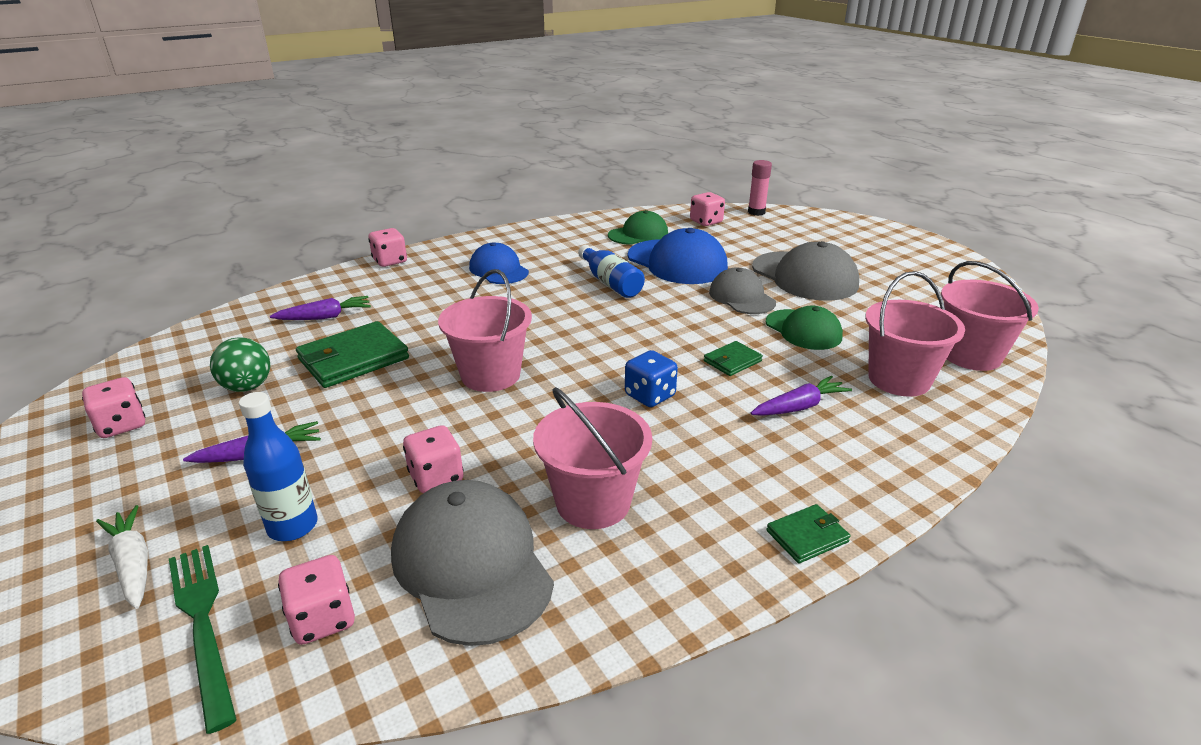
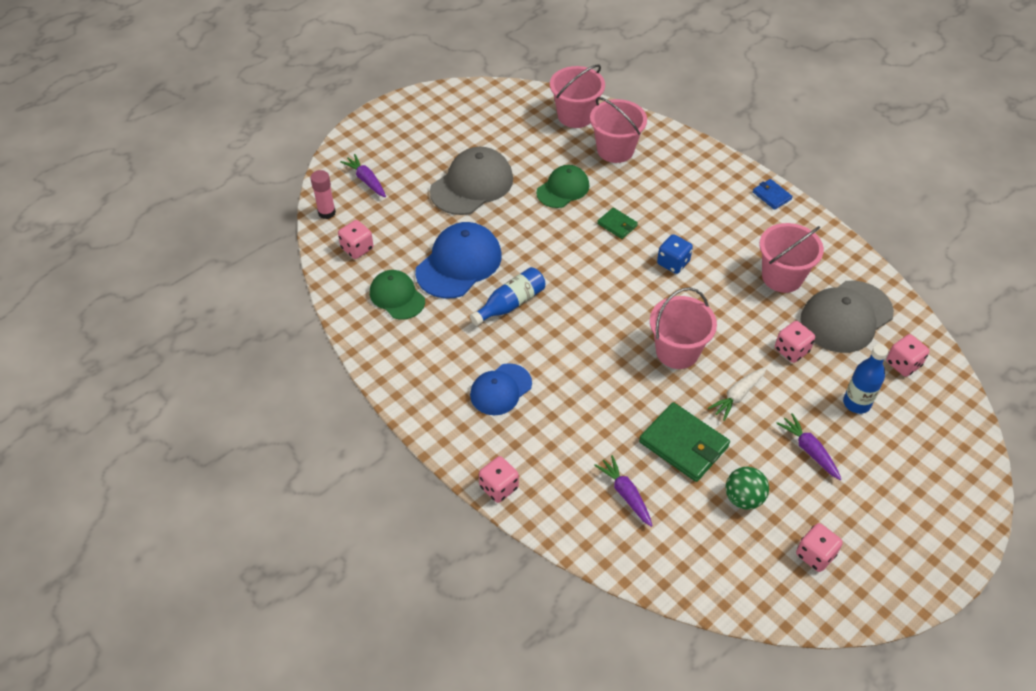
camera: 100 degrees left, 20 degrees up
white carrot [96,505,148,609] -> white carrot moved to [708,367,767,421]
green fork [169,545,237,734] -> none
grey cap [709,268,776,314] -> none
purple carrot [751,376,852,416] -> purple carrot moved to [340,154,386,197]
green wallet [766,504,850,563] -> blue wallet [753,179,793,210]

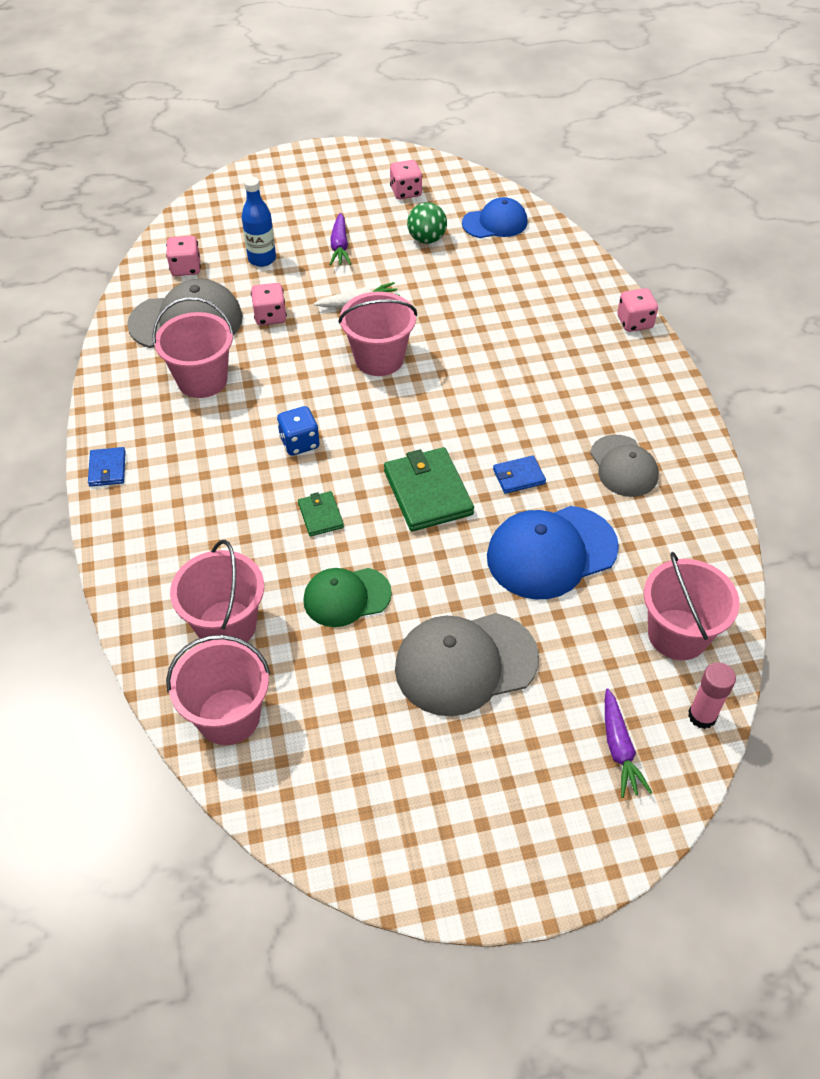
camera: 150 degrees left, 0 degrees up
pink dice [338,220,374,259] -> pink bucket [644,552,740,660]
green cap [370,270,425,320] -> none
blue bottle [470,267,545,326] -> blue wallet [493,455,546,494]
blue cap [470,363,532,415] -> blue cap moved to [462,197,528,238]
purple carrot [594,455,653,527] -> none
green wallet [639,402,730,482] -> green wallet moved to [384,447,474,531]
none -> grey cap [590,435,659,497]

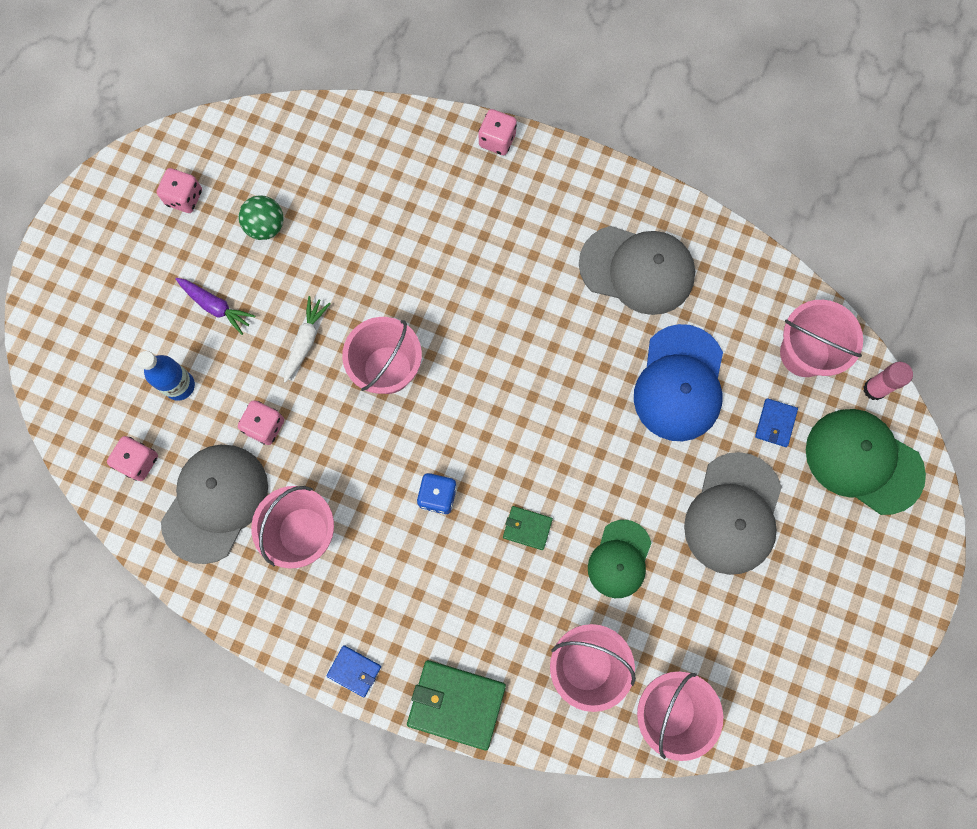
camera: 55 degrees left, 25 degrees up
green wallet [384,447,474,531] -> green wallet moved to [407,660,506,751]
blue cap [462,197,528,238] -> none
blue wallet [493,455,546,494] -> blue wallet moved to [755,398,798,447]
grey cap [590,435,659,497] -> grey cap [579,226,695,315], size x1.57
purple carrot [605,688,652,798] -> green cap [806,409,926,515]

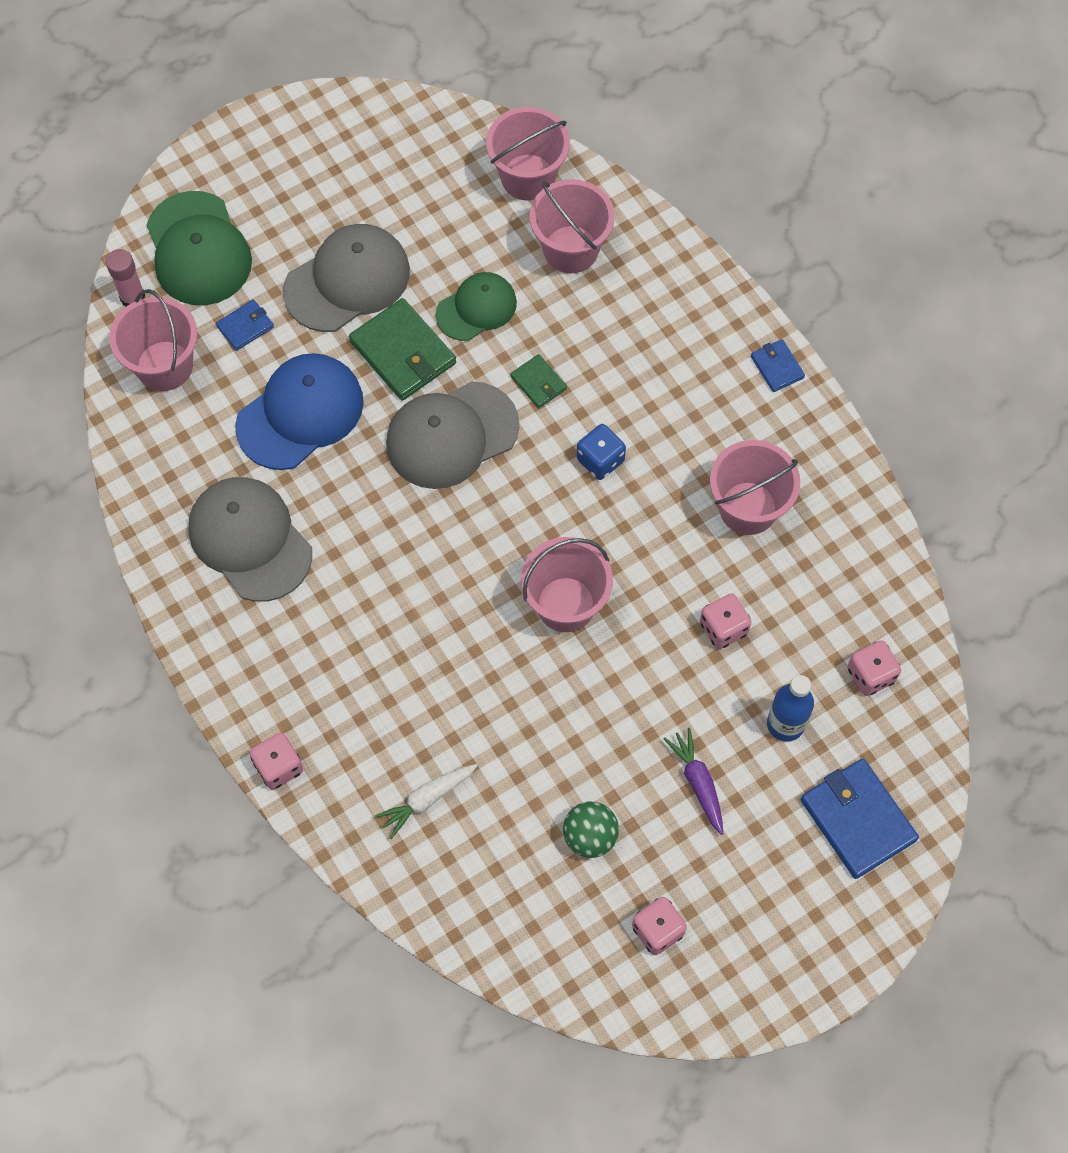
camera: 145 degrees left, 10 degrees down
grey cap [161,445,268,564] -> grey cap moved to [386,381,519,489]
white carrot [284,296,330,383] -> white carrot moved to [375,764,478,839]
green wallet [407,660,506,751] -> green wallet moved to [349,298,456,401]
none -> blue wallet [801,758,919,879]

